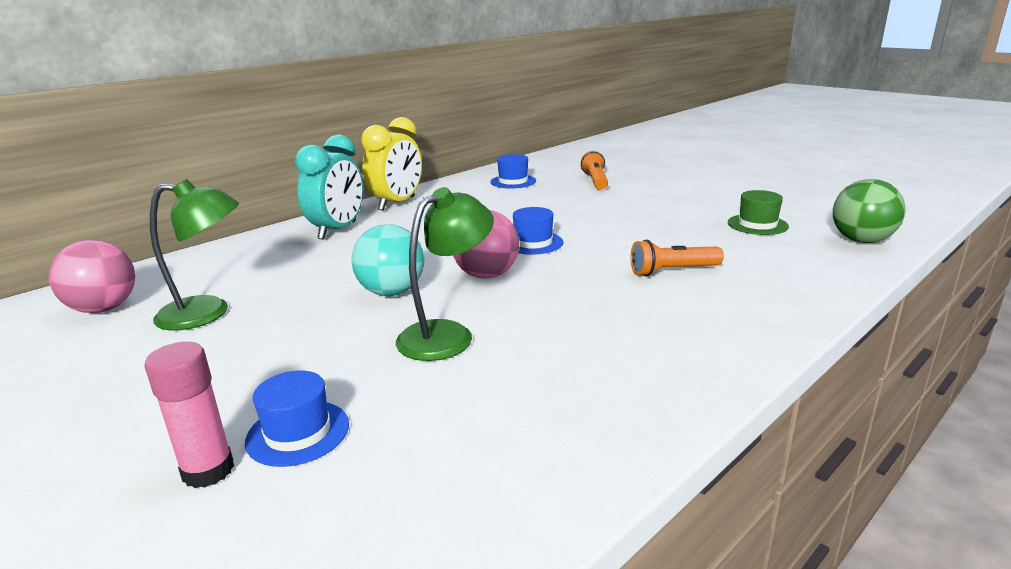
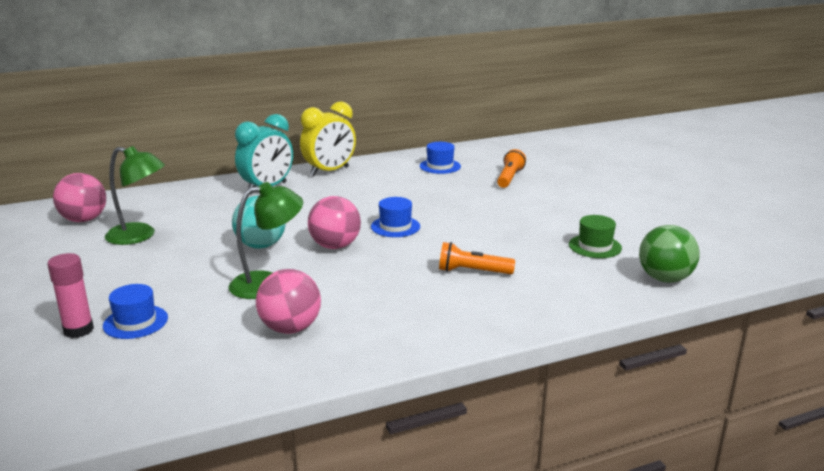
camera: 20 degrees right, 0 degrees up
none -> pink ball [256,269,321,334]

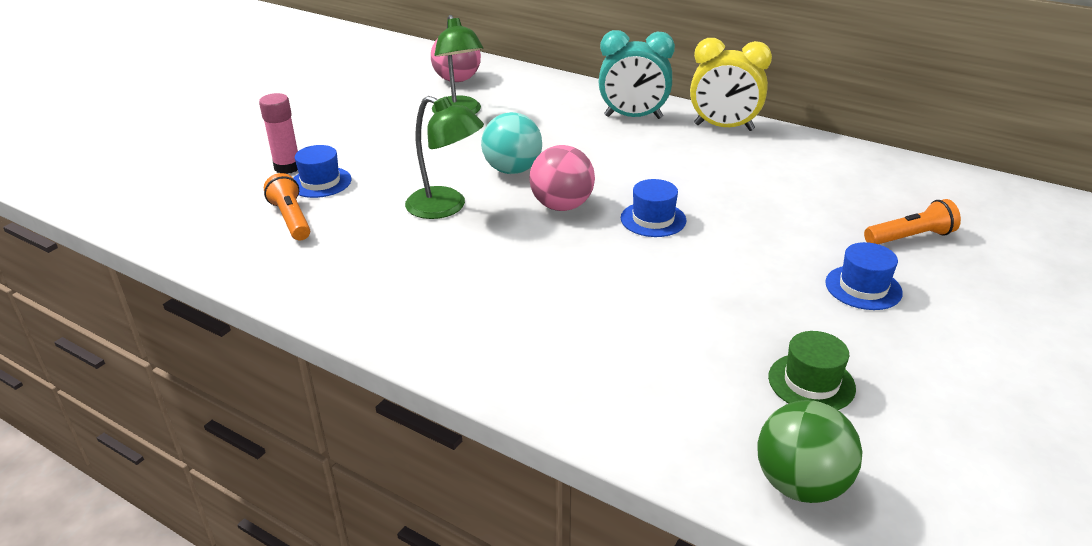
camera: 55 degrees right, 10 degrees up
pink ball [256,269,321,334] -> none
blue hat [420,142,461,174] -> blue hat moved to [825,242,903,310]
orange flashlight [439,242,515,274] -> orange flashlight moved to [264,173,310,240]

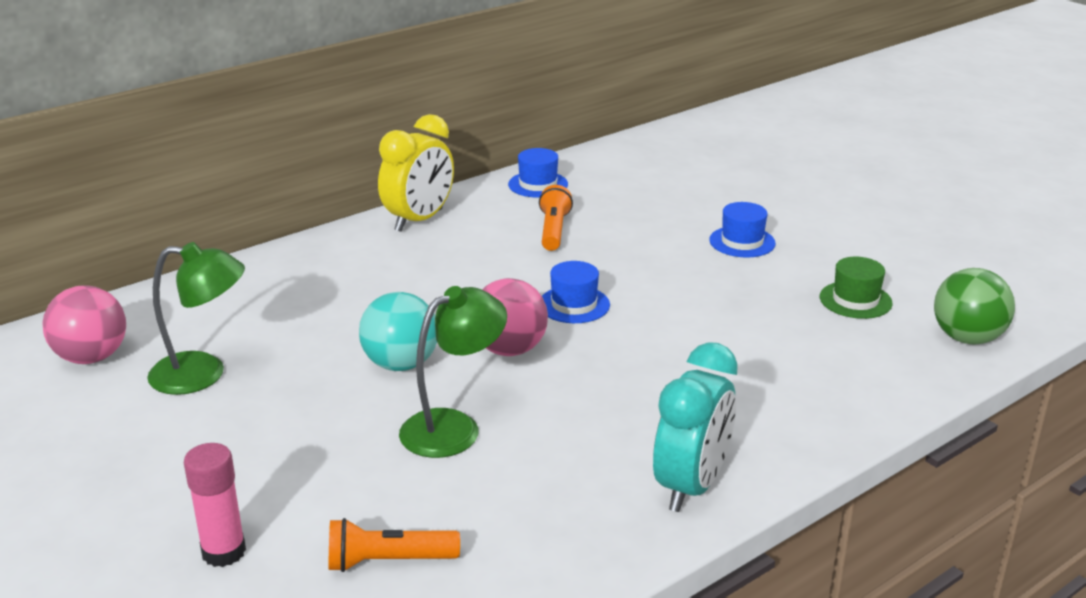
camera: 70 degrees left, 5 degrees down
blue hat [293,145,351,198] -> blue hat moved to [508,148,568,198]
turquoise clock [599,30,675,119] -> turquoise clock moved to [653,342,738,512]
orange flashlight [864,199,961,244] -> orange flashlight moved to [539,185,573,251]

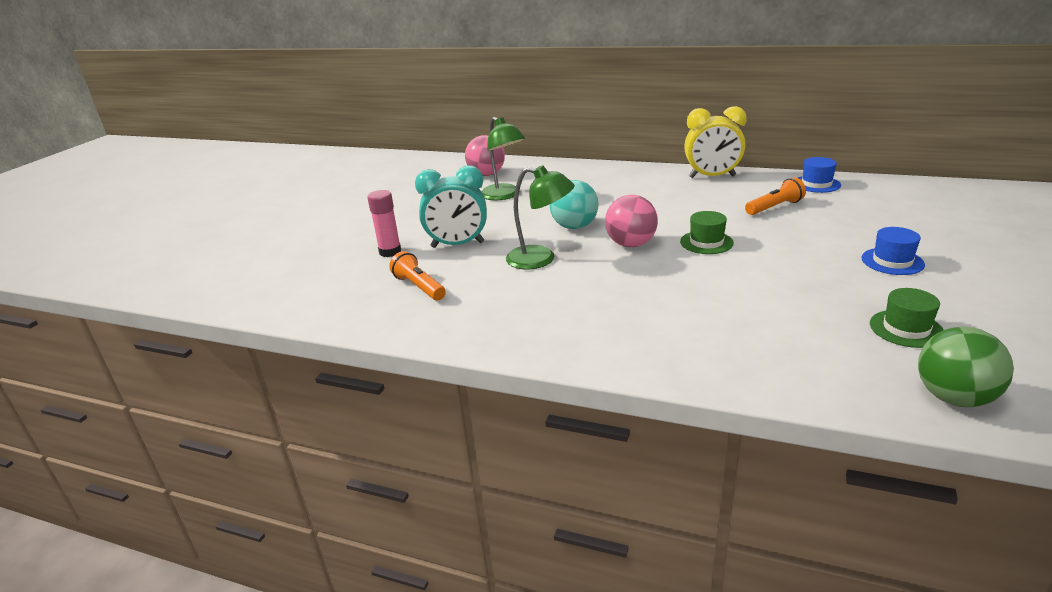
camera: 60 degrees right, 0 degrees up
blue hat [542,261,610,323] -> green hat [680,211,734,254]
turquoise clock [653,342,738,512] -> turquoise clock moved to [415,165,487,248]

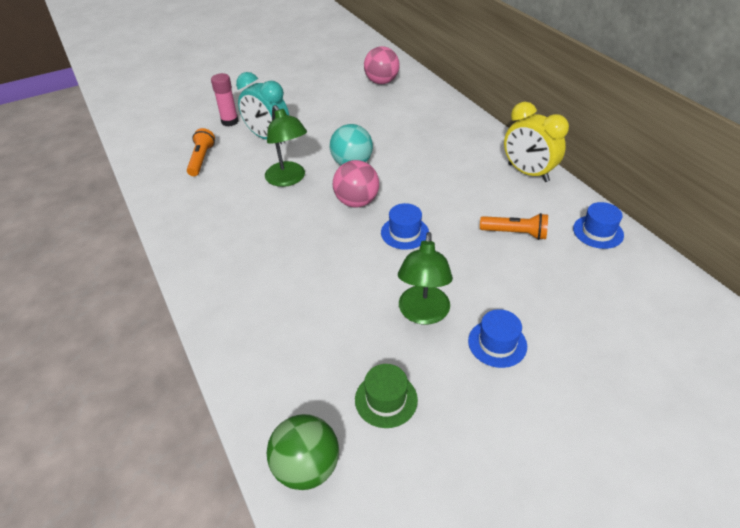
camera: 40 degrees right, 15 degrees up
green lamp [481,117,525,200] -> green lamp moved to [398,232,453,324]
green hat [680,211,734,254] -> blue hat [381,203,429,250]

